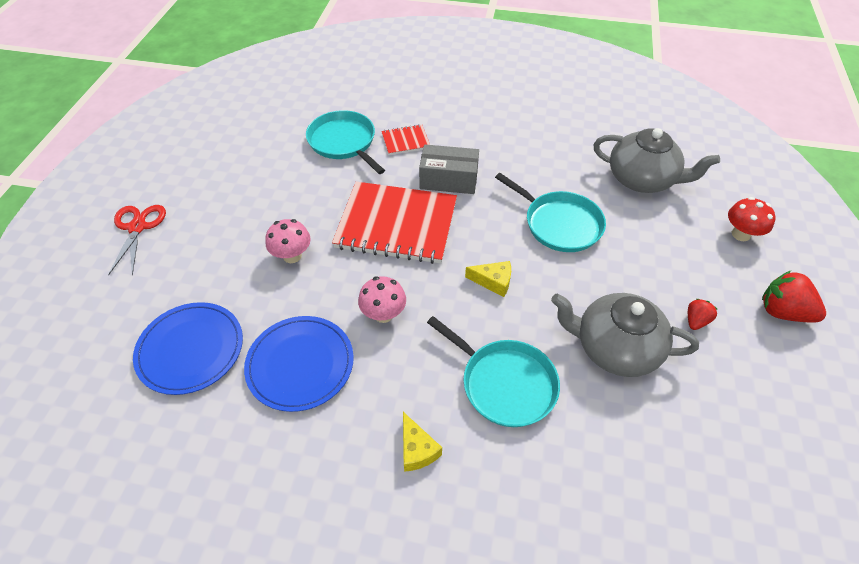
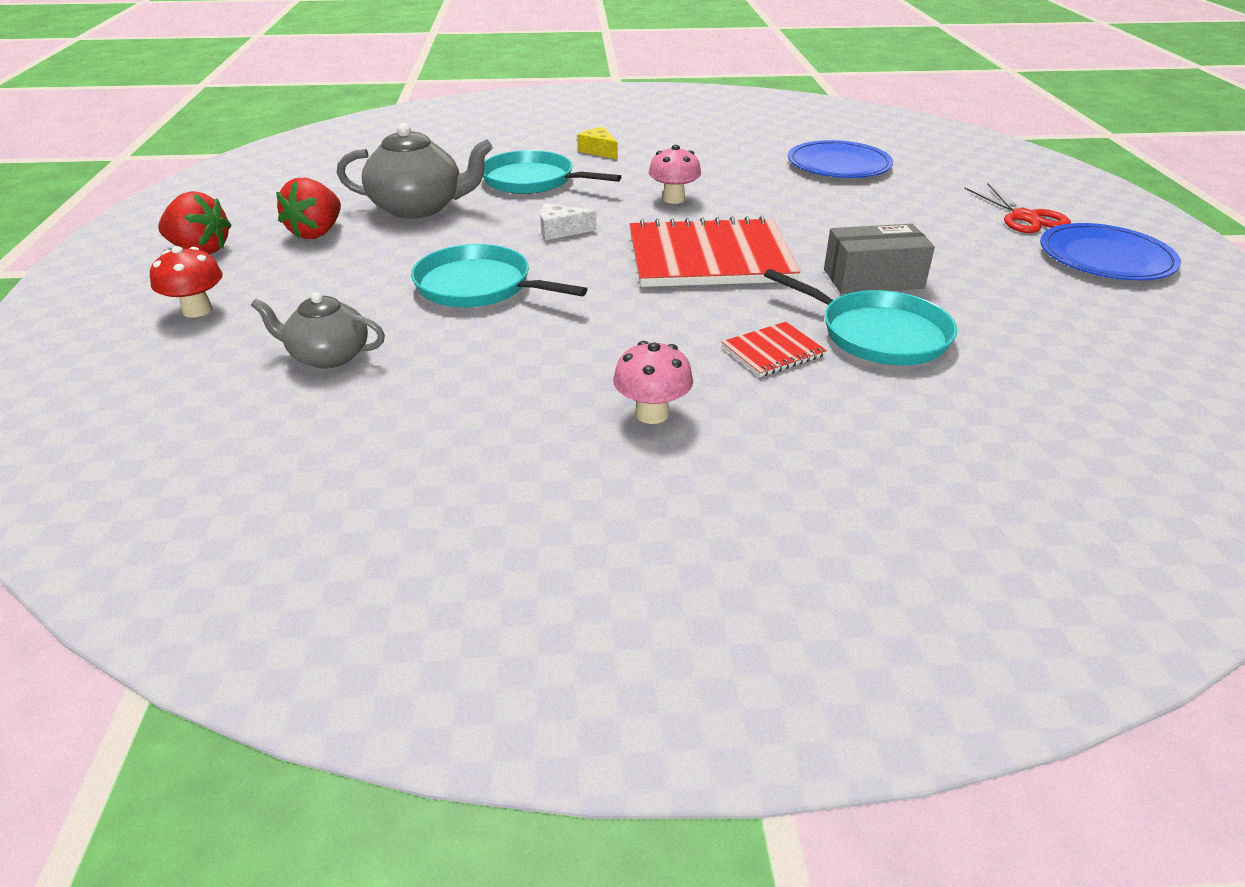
camera: 165 degrees right, 15 degrees down
blue plate [244,316,354,412] -> blue plate moved to [1040,223,1181,280]
pink mushroom [265,219,311,263] -> pink mushroom moved to [613,341,693,424]
grey box [419,144,479,194] -> grey box moved to [824,224,935,294]
yellow cheese [465,261,511,297] -> white cheese [540,203,597,240]
grey teapot [593,128,720,193] -> grey teapot [251,292,385,369], size x0.64
red strawberry [688,299,717,330] -> red strawberry [276,178,341,239], size x1.80

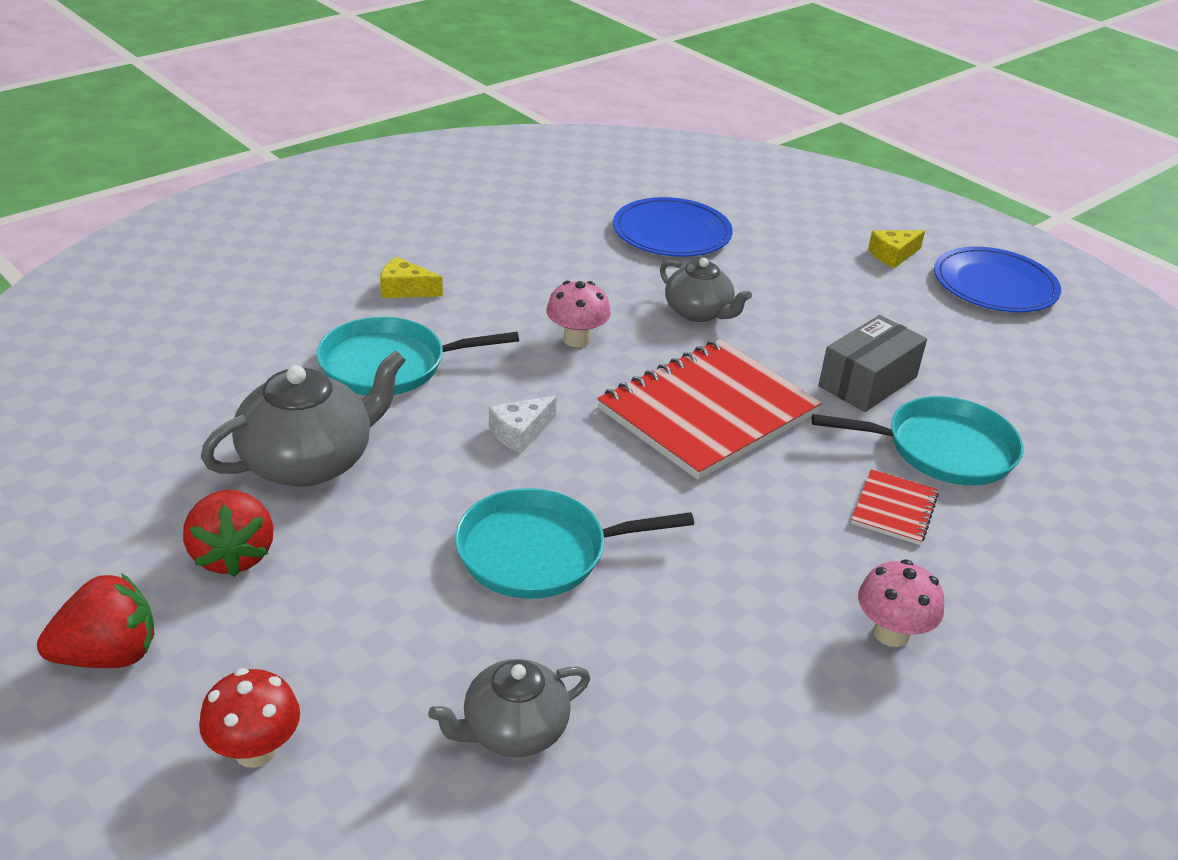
camera: 40 degrees left, 0 degrees up
red scissors [964,183,1071,233] -> yellow cheese [868,230,925,268]
none -> grey teapot [660,258,752,322]

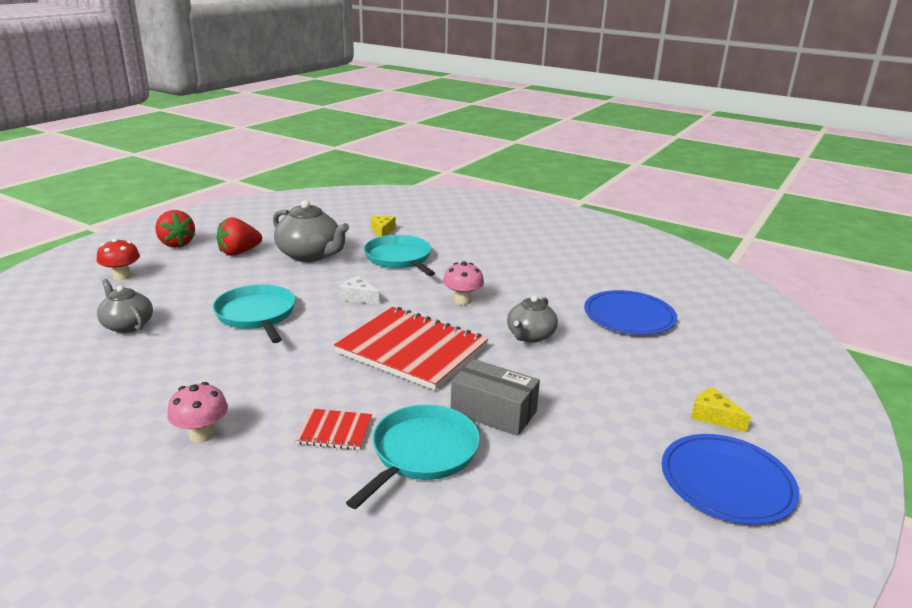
camera: 75 degrees right, 10 degrees down
yellow cheese [380,256,443,298] -> yellow cheese moved to [371,216,396,237]
turquoise pan [812,396,1024,485] -> turquoise pan turned 135 degrees counterclockwise [346,404,480,509]

